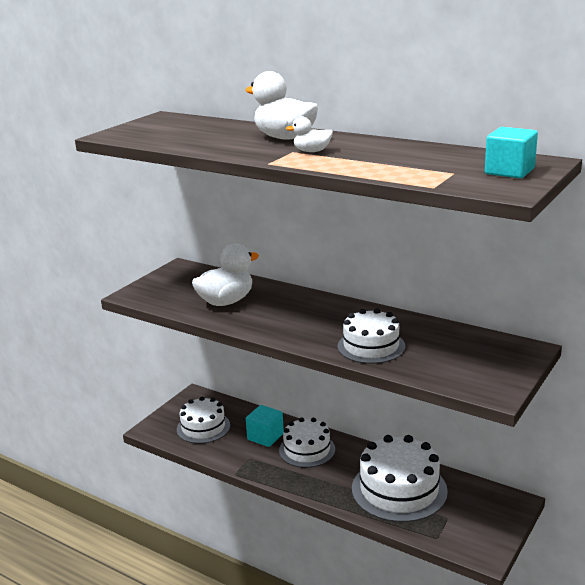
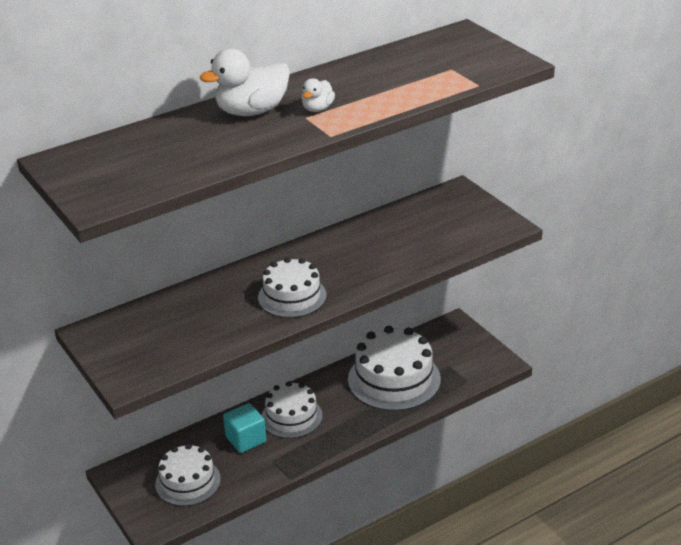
camera: 65 degrees left, 10 degrees up
white duck [192,244,259,306] -> none
white cake [338,309,405,364] -> white cake moved to [258,257,327,318]
turquoise cube [485,127,538,178] -> none

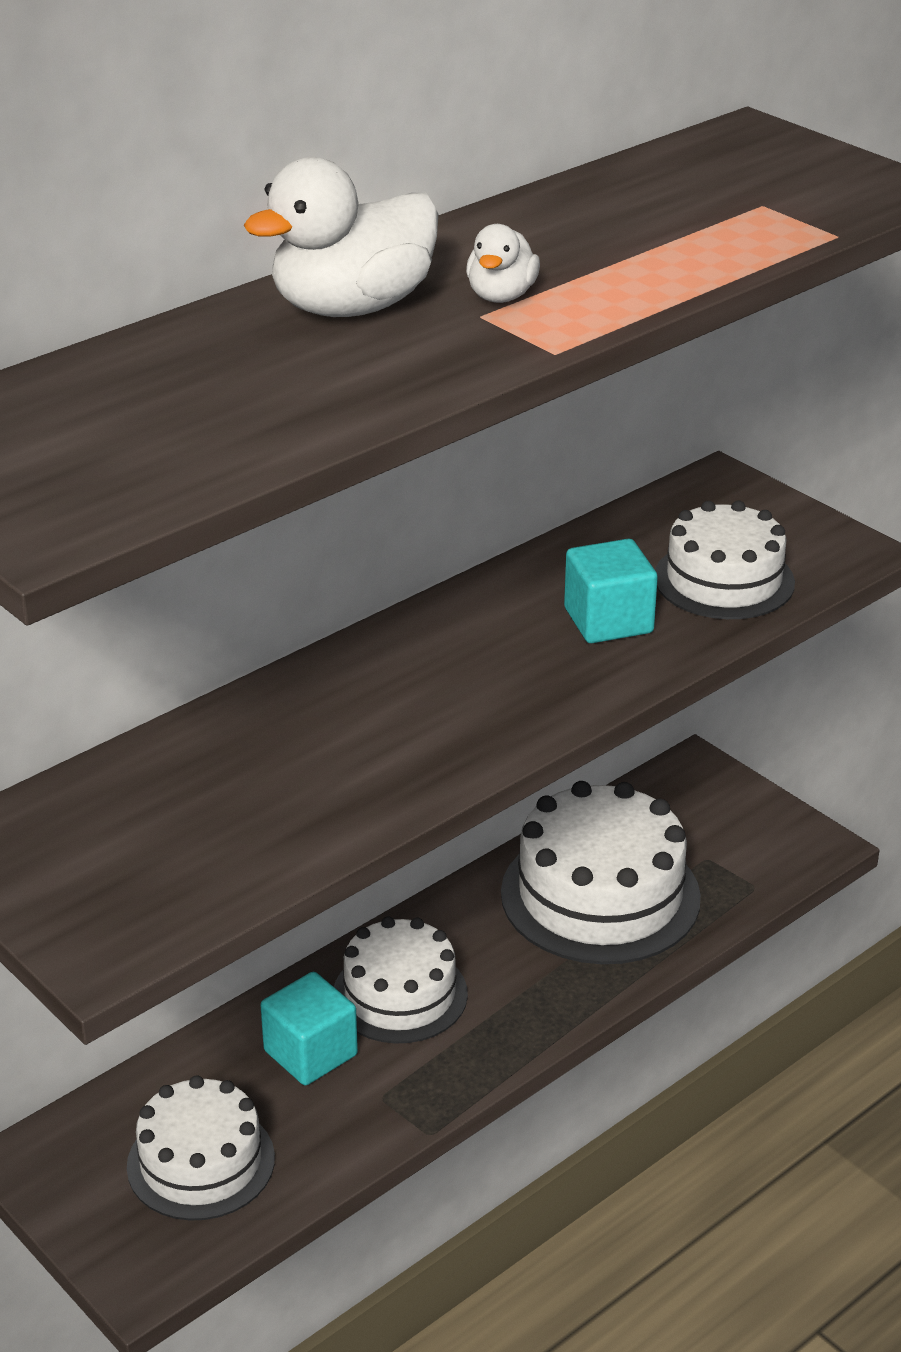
camera: 10 degrees left, 0 degrees up
white cake [258,257,327,318] -> white cake moved to [655,501,795,619]
none -> turquoise cube [564,539,658,643]

